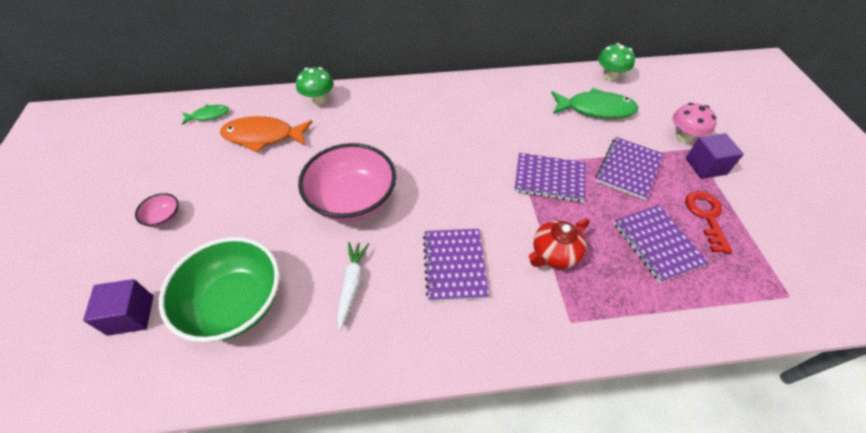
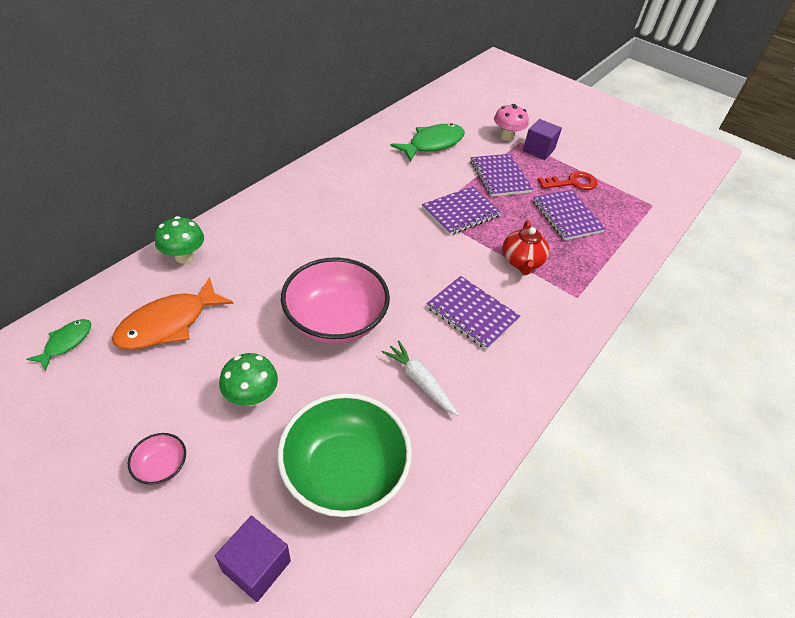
camera: 50 degrees left, 5 degrees down
green mushroom [598,43,635,81] -> green mushroom moved to [219,353,278,406]
purple notebook [614,205,709,283] -> purple notebook turned 45 degrees clockwise [533,190,606,240]
red key [685,191,732,253] -> red key turned 120 degrees clockwise [538,171,597,190]

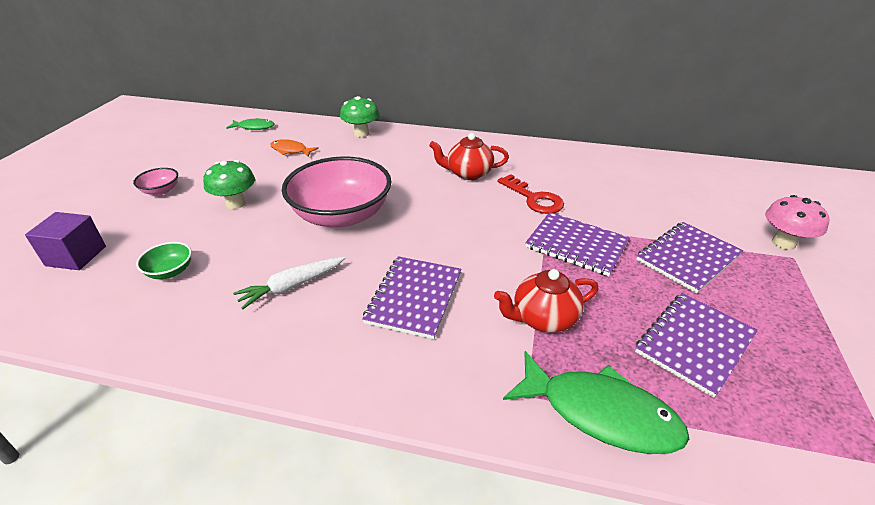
camera: 70 degrees right, 10 degrees down
orange fish [112,277,233,350] -> orange fish [270,139,319,157], size x0.54
green bowl [277,393,412,517] -> green bowl [136,242,192,279], size x0.42
white carrot [382,341,459,416] -> white carrot turned 150 degrees counterclockwise [233,257,345,309]
green fish [390,123,464,162] -> green fish moved to [503,351,689,454]
purple cube [523,119,562,160] -> none
red key [538,171,597,190] -> red key moved to [498,174,564,214]
none -> red teapot [429,133,509,180]

